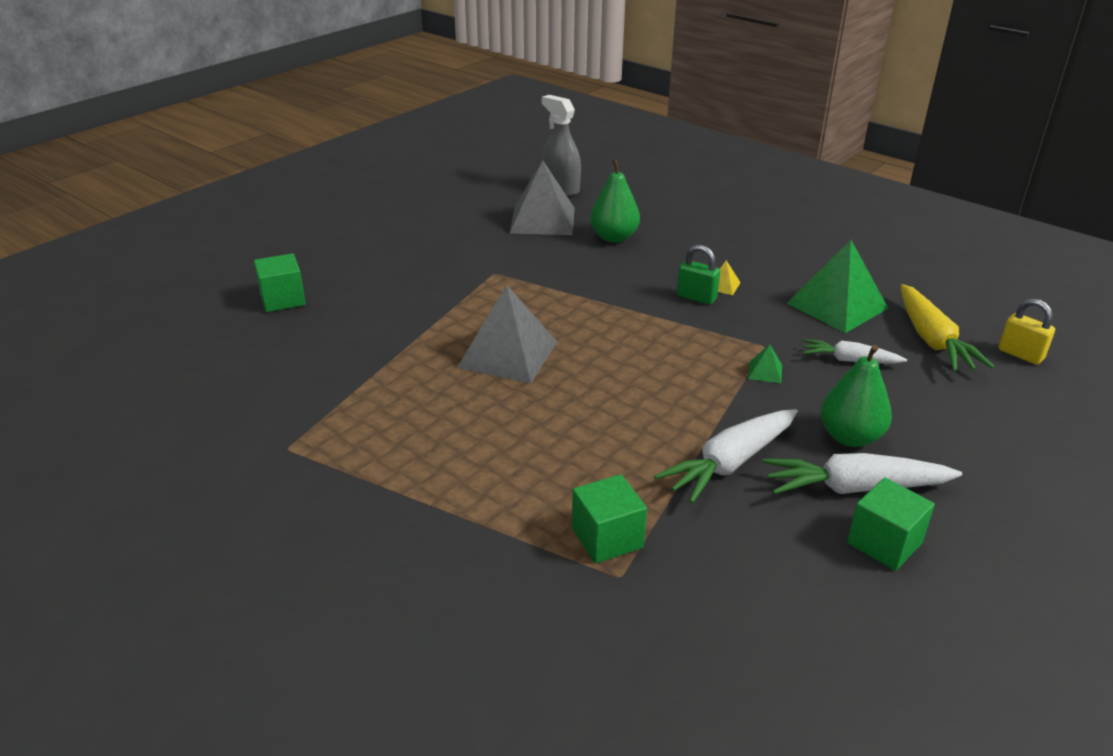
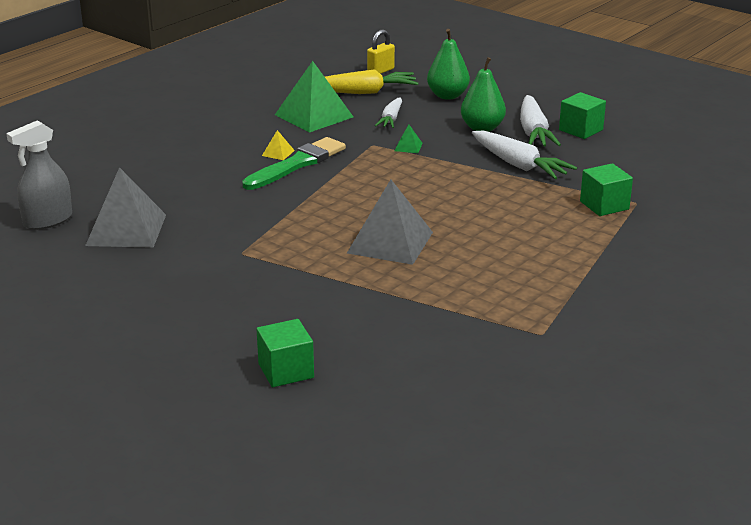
camera: 90 degrees left, 5 degrees down
green pear [590,159,640,243] -> green pear moved to [427,29,470,100]
green padlock [677,245,720,304] -> green brush [242,137,346,190]

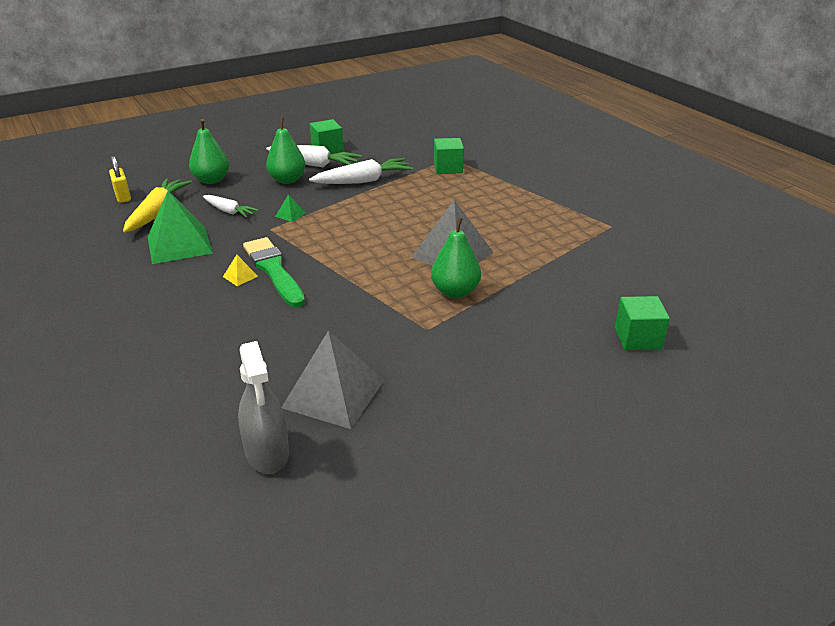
camera: 70 degrees left, 5 degrees up
none -> green pear [431,217,481,298]

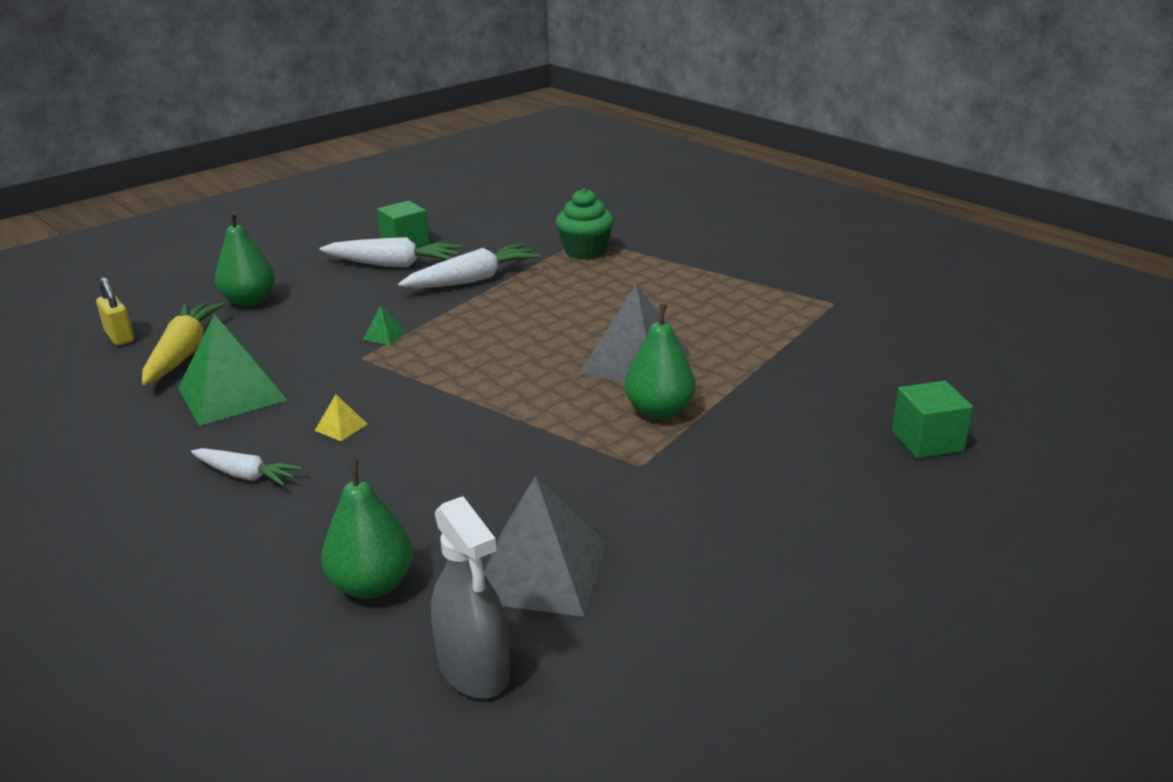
camera: 10 degrees left, 5 degrees down
white carrot [203,195,259,218] -> white carrot moved to [191,448,303,487]
green brush [243,237,305,307] -> none
green pear [266,118,306,184] -> green pear moved to [321,459,413,599]
green cube [434,138,464,174] -> green cupcake [556,188,614,260]

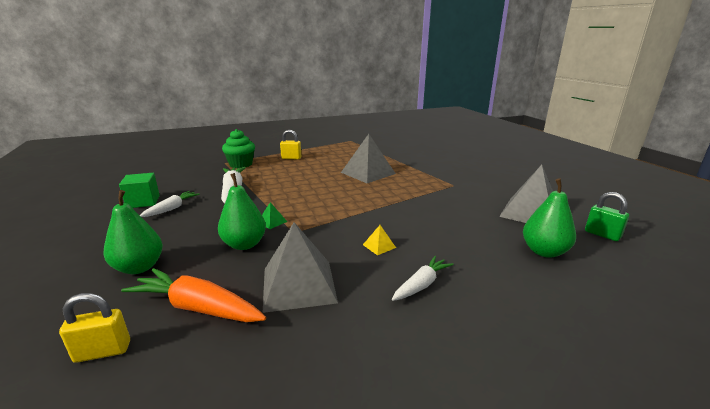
camera: 70 degrees left, 5 degrees down
yellow carrot [142,303,224,385] -> orange carrot [121,268,266,322]
green pyramid [178,314,287,426] -> grey pyramid [263,222,338,313]
white carrot [320,237,463,268] -> white carrot [140,191,200,217], size x0.62
grey spray bottle [431,496,510,699] -> green padlock [585,192,629,241]
green pear [625,304,696,420] -> green pear moved to [218,173,266,250]
green cube [892,381,973,459] -> none
none -> yellow padlock [280,130,301,159]

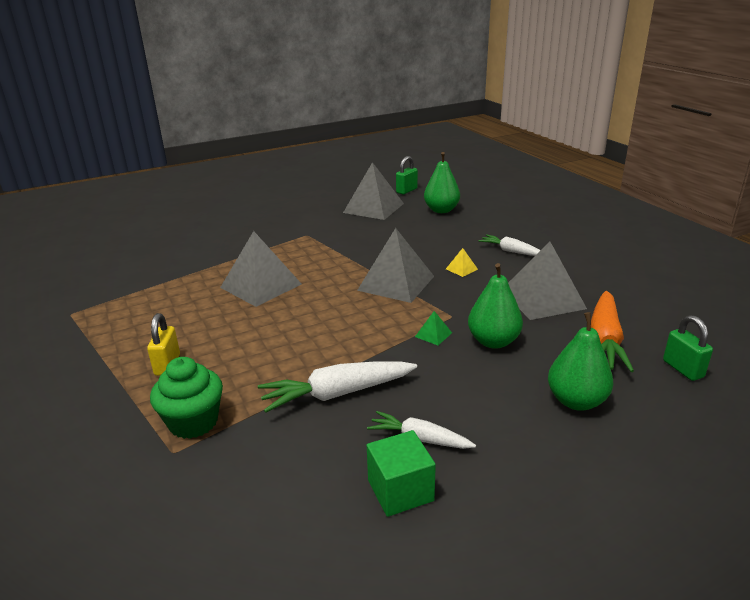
camera: 95 degrees left, 5 degrees up
yellow padlock [59,293,130,363] -> green padlock [663,315,713,381]
none -> grey pyramid [357,228,434,303]

